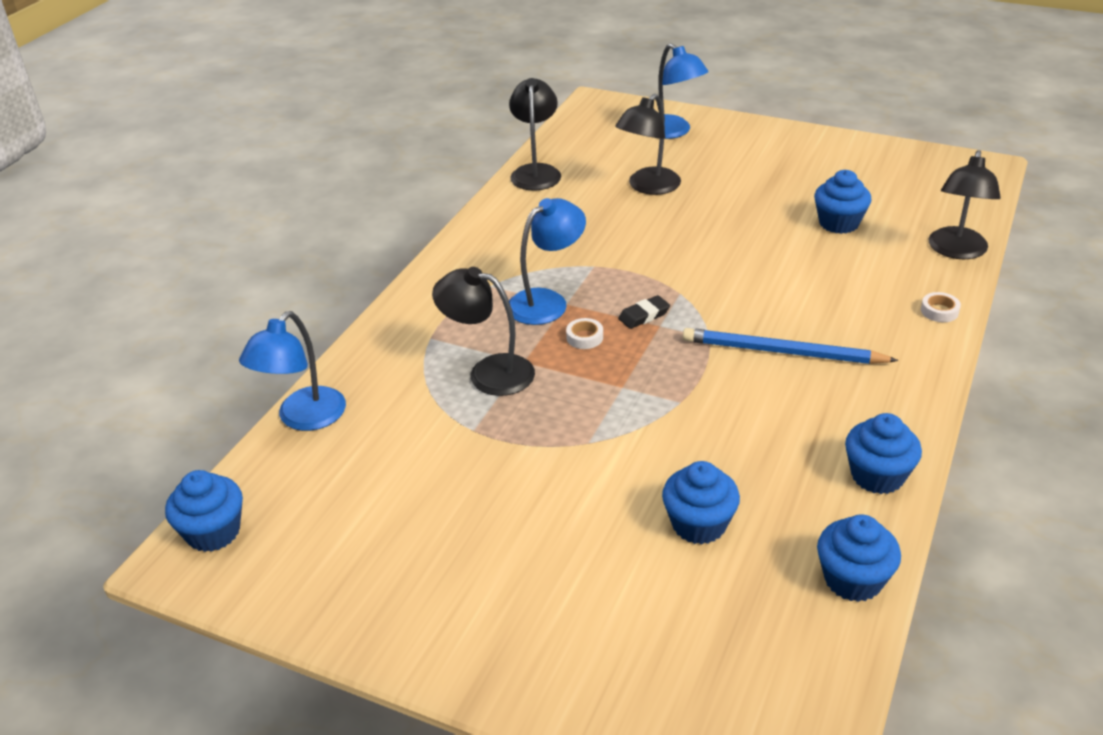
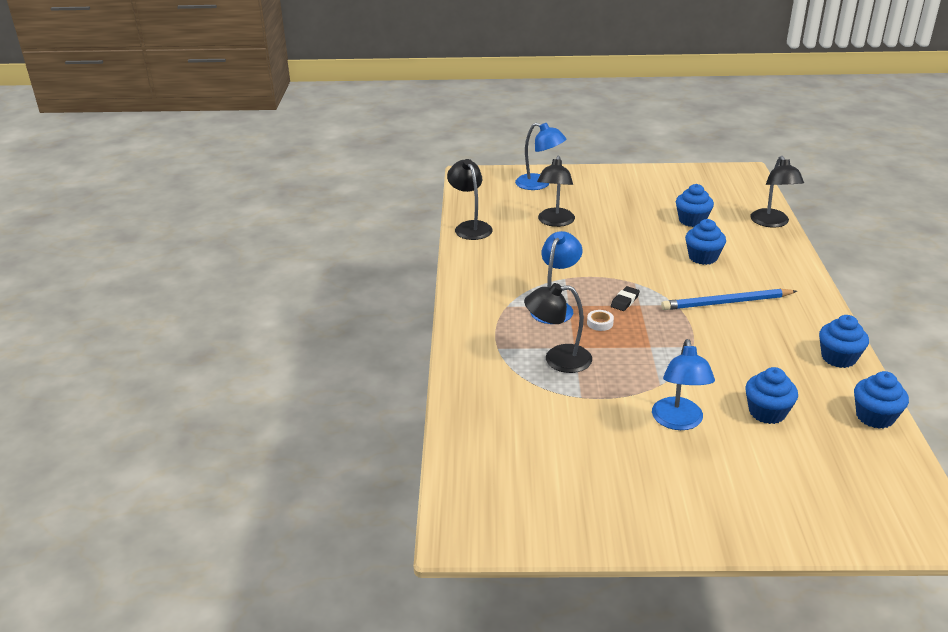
camera: 25 degrees left, 5 degrees down
blue cupcake [165,470,243,552] -> blue cupcake moved to [685,219,726,265]
blue lamp [239,311,346,431] -> blue lamp moved to [652,339,715,430]
white tape [921,292,961,322] -> none

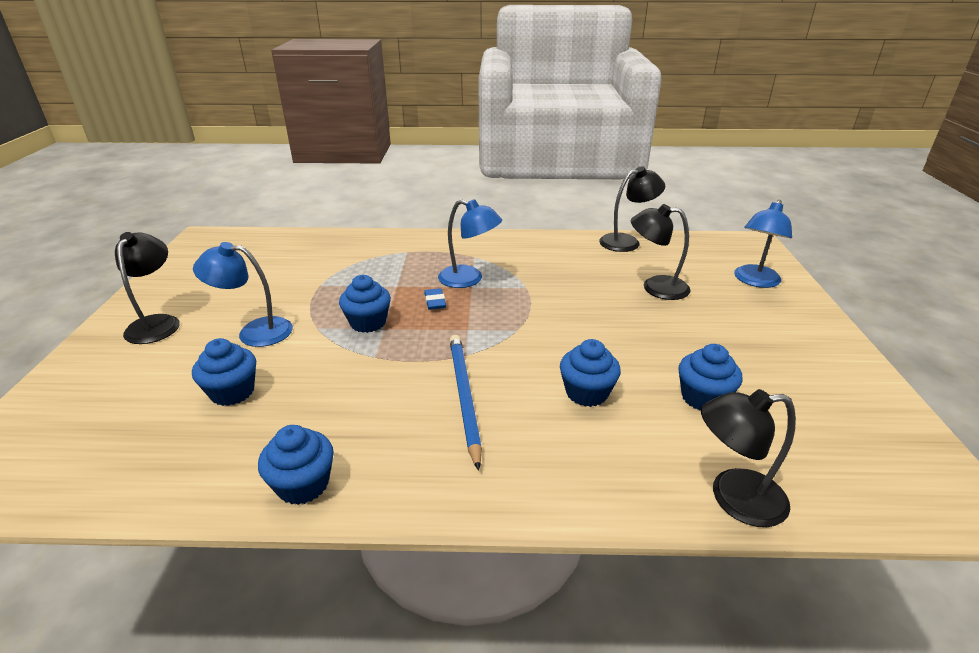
camera: 90 degrees right, 0 degrees up
black lamp [524,283,592,373] -> black lamp moved to [115,232,180,344]
white tape [587,310,614,331] -> blue eraser [424,288,446,310]
black eraser [611,286,640,311] -> none
blue cupcake [854,371,909,429] -> blue cupcake moved to [339,275,391,333]

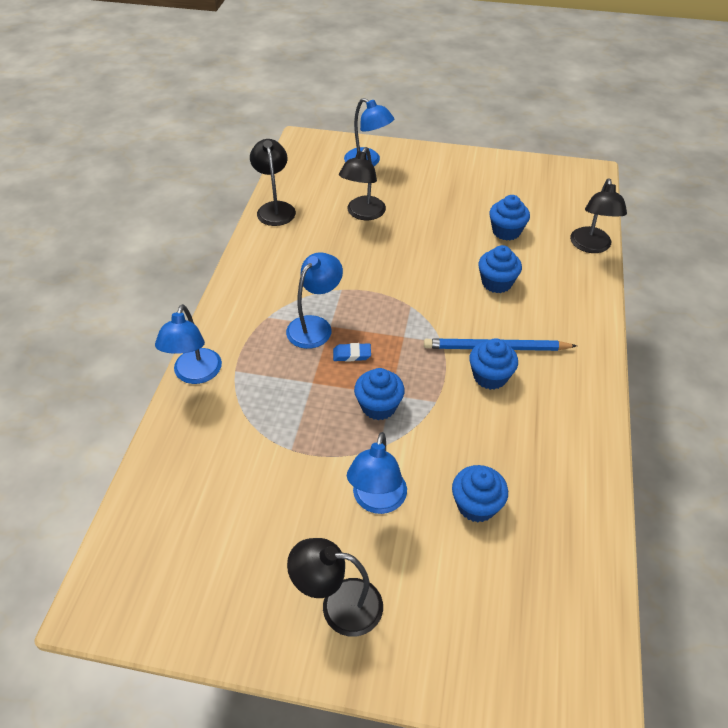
camera: 80 degrees left, 15 degrees up
blue cupcake [258,425,334,505] -> blue cupcake moved to [469,338,518,390]
none -> blue lamp [155,304,222,384]

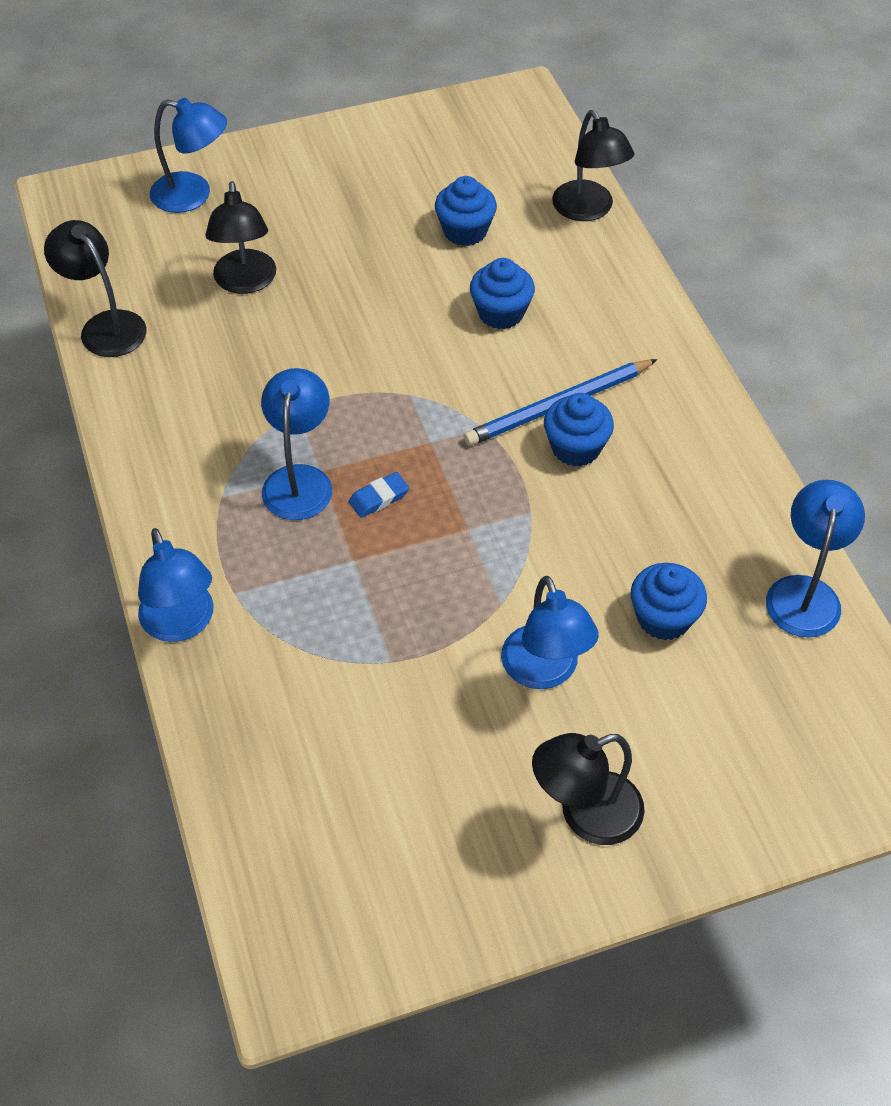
camera: 30 degrees left, 5 degrees up
blue cupcake [354,368,405,420] -> none
none -> blue lamp [766,480,865,637]

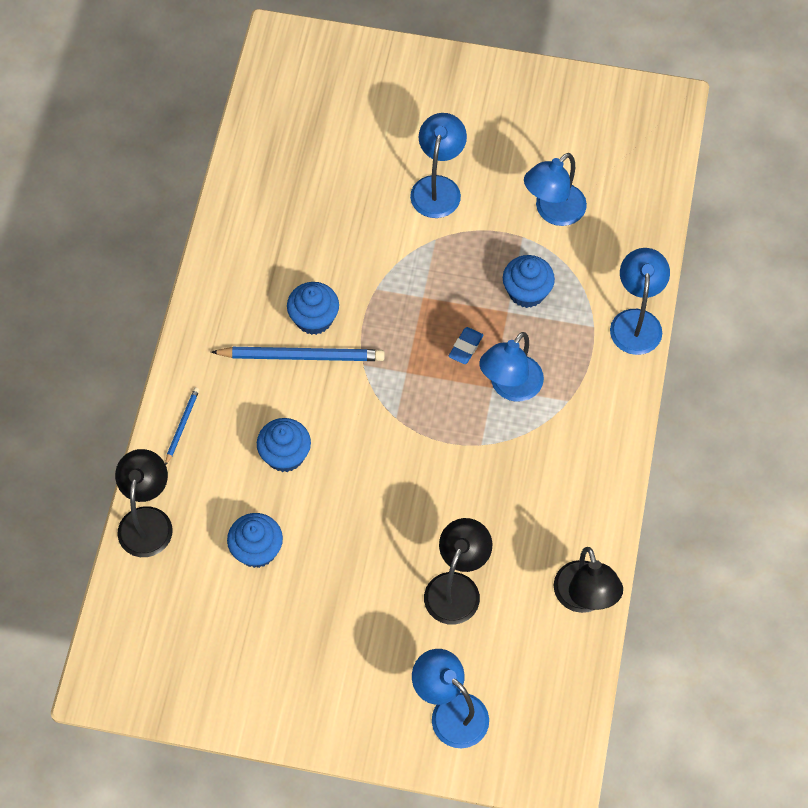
camera: 150 degrees left, 10 degrees up
blue eraser [349,472,409,518] -> blue eraser turned 60 degrees counterclockwise [448,327,483,364]
black lamp [532,733,645,845] -> none
blue cupcake [631,563,707,640] -> blue cupcake moved to [503,255,555,308]
blue lamp [766,480,865,637] -> blue lamp moved to [524,153,587,226]
none -> blue pencil [165,387,199,465]

